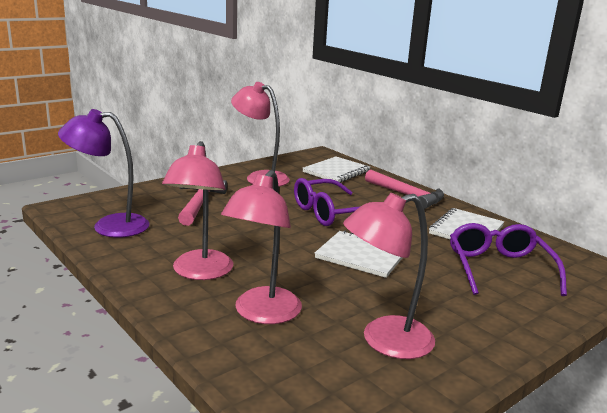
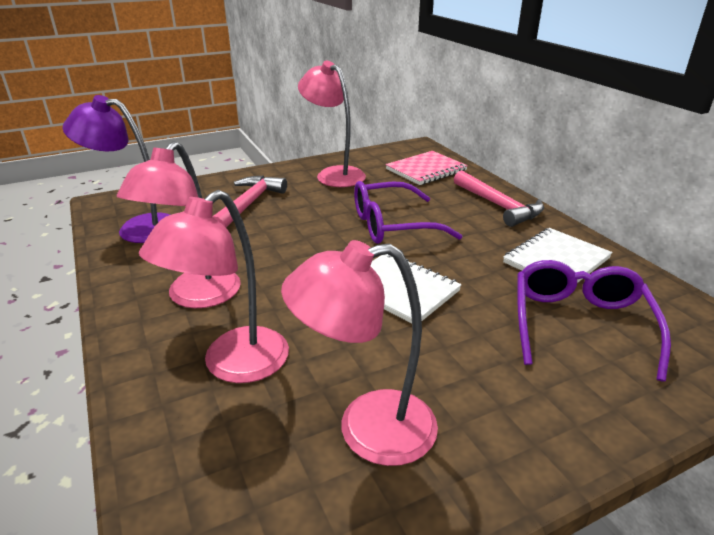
camera: 15 degrees right, 10 degrees up
white notebook [302,156,370,183] -> pink notebook [386,151,468,185]

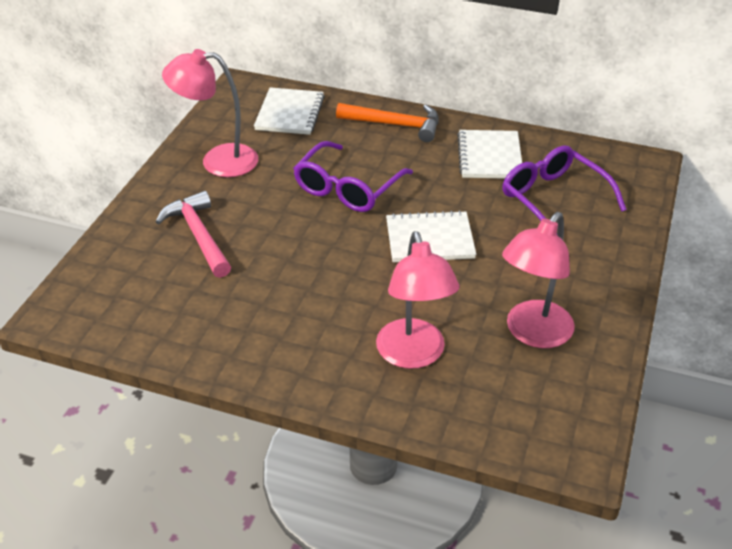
camera: 45 degrees left, 10 degrees up
purple lamp [63,95,170,243] -> none
pink lamp [117,141,241,308] -> none
pink notebook [386,151,468,185] -> white notebook [254,87,325,135]
pink hammer [454,170,544,227] -> orange hammer [336,103,439,142]

